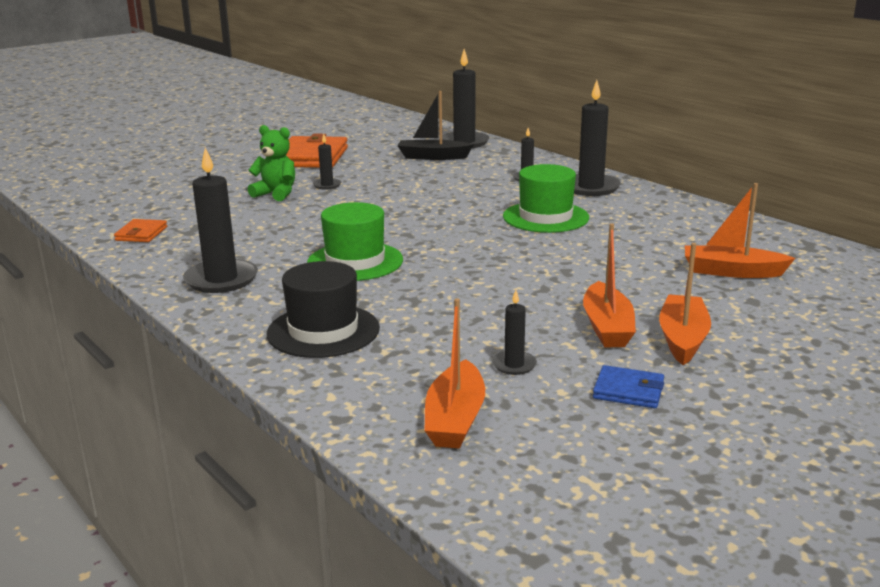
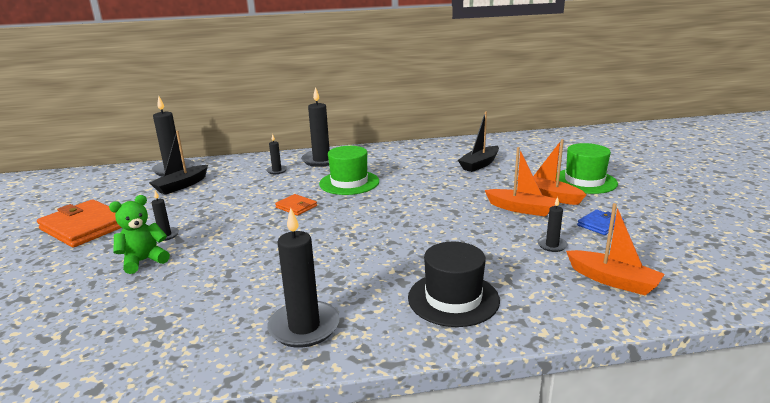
camera: 60 degrees left, 0 degrees up
orange wallet [114,219,167,242] -> orange wallet moved to [275,194,317,216]
green hat [307,202,403,281] -> green hat moved to [556,143,618,194]
orange boat [685,183,795,278] -> black boat [458,112,499,172]

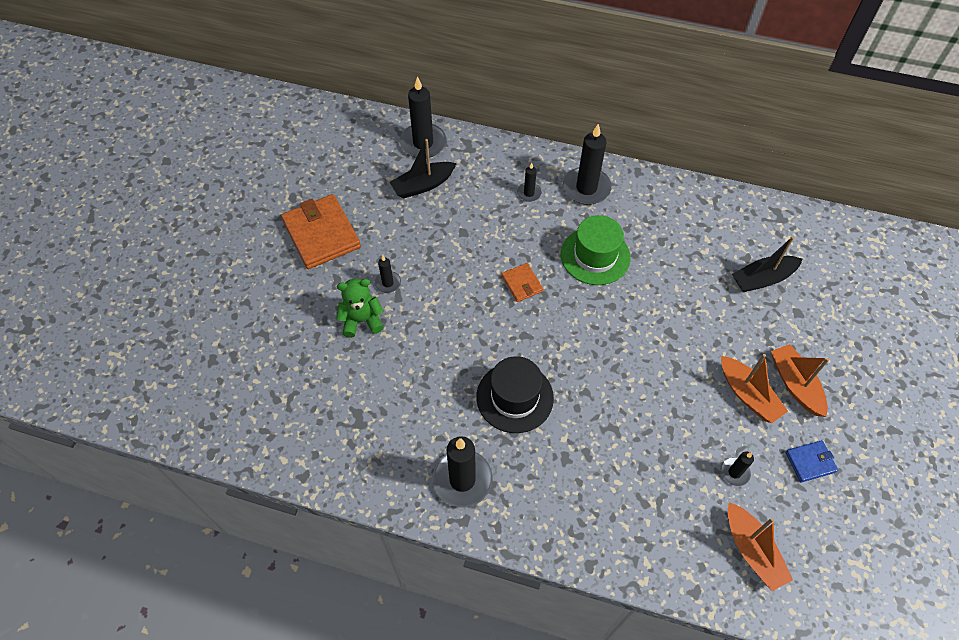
camera: 25 degrees right, 35 degrees up
black hat [408,242,500,327] -> black hat moved to [476,356,554,433]
green hat [556,143,618,194] -> none

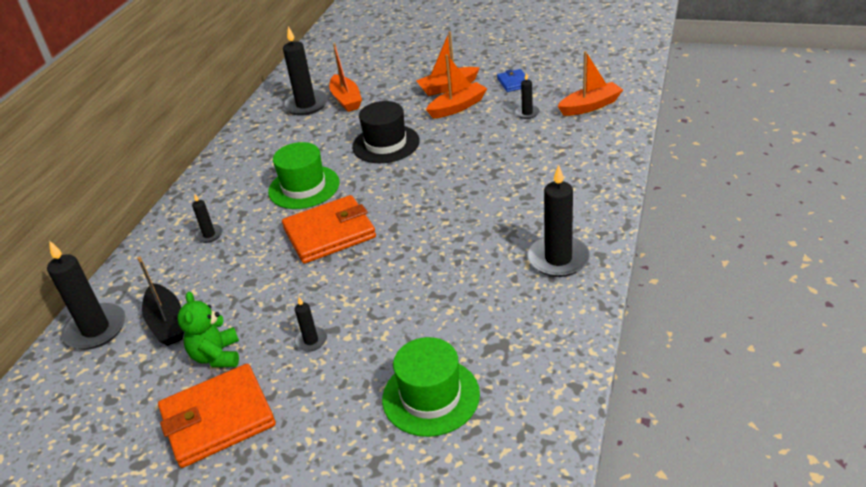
camera: 85 degrees left, 20 degrees down
green teddy bear [336,279,384,338] -> green teddy bear moved to [177,292,239,368]
black hat [476,356,554,433] -> black hat moved to [352,101,420,163]
orange wallet [502,263,543,302] -> orange wallet [282,195,376,264], size x2.02
black candle [563,124,612,205] -> black candle moved to [283,26,328,116]
black boat [732,236,802,292] -> orange boat [329,43,362,112]
none -> green hat [382,337,480,437]

